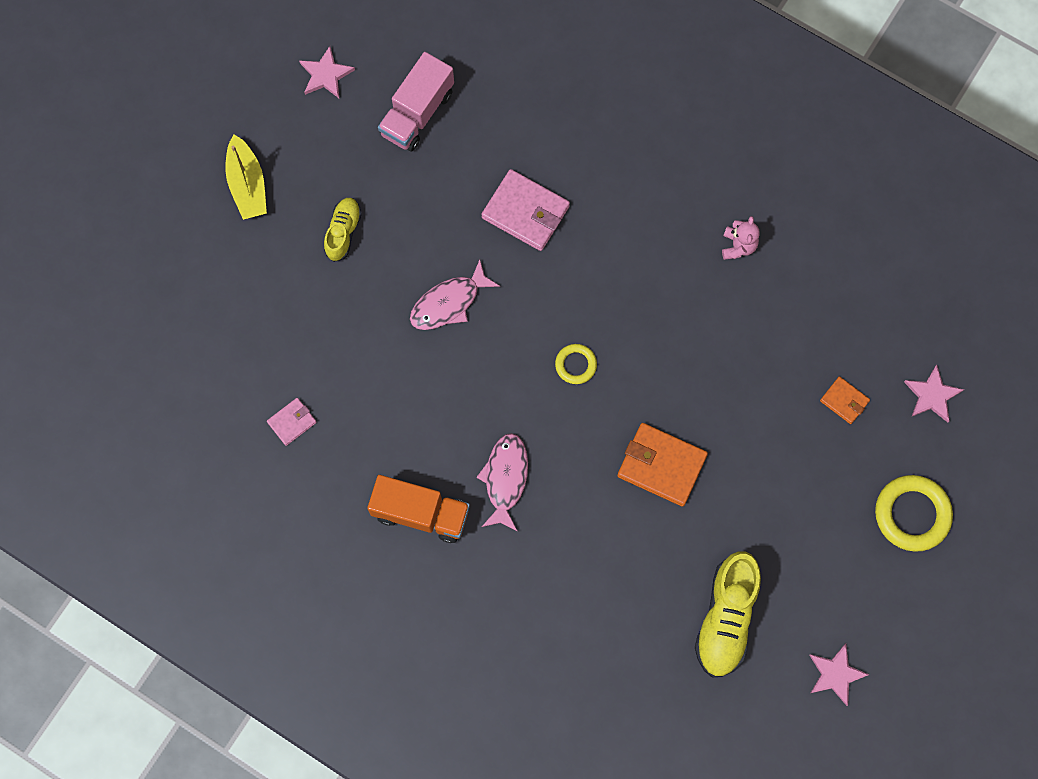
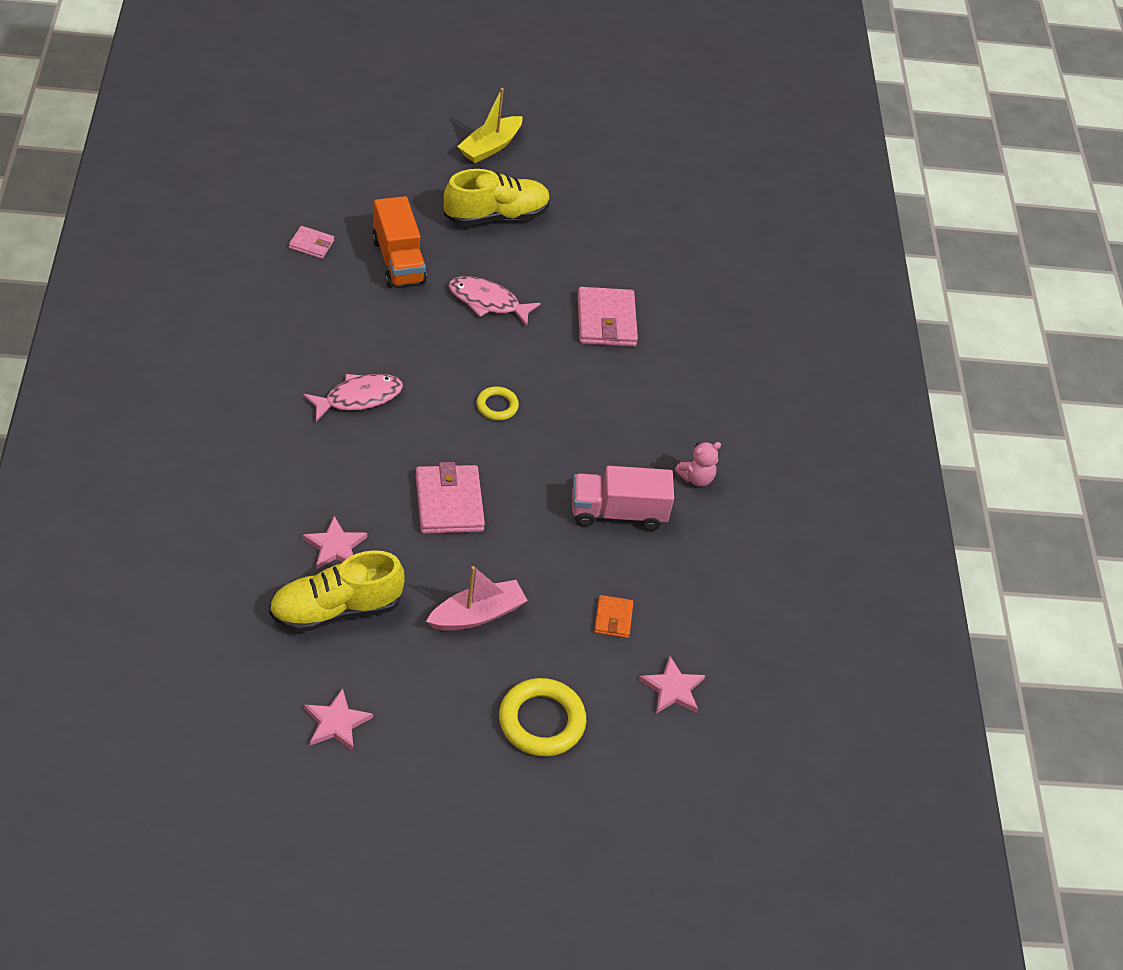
camera: 50 degrees right, 25 degrees down
pink star [299,46,355,98] -> pink star moved to [303,516,367,569]
yellow shoe [324,198,362,262] -> yellow shoe [444,169,551,226], size x1.71
orange truck [367,475,470,543] -> orange truck moved to [372,196,427,288]
pink truck [378,52,454,152] -> pink truck moved to [572,466,674,531]
orange wallet [617,423,708,507] -> pink wallet [416,462,485,534]
none -> pink boat [426,566,528,631]

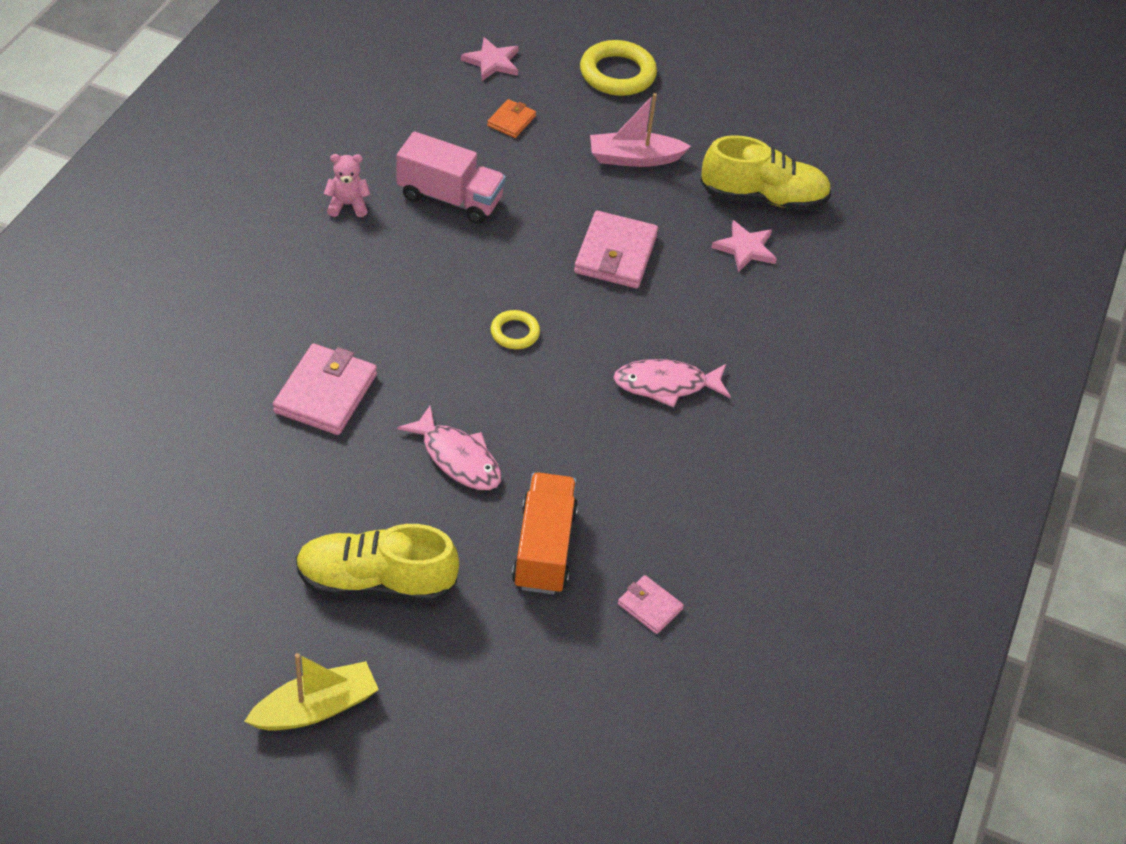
camera: 155 degrees left, 0 degrees up
pink star [304,688,373,751] -> none

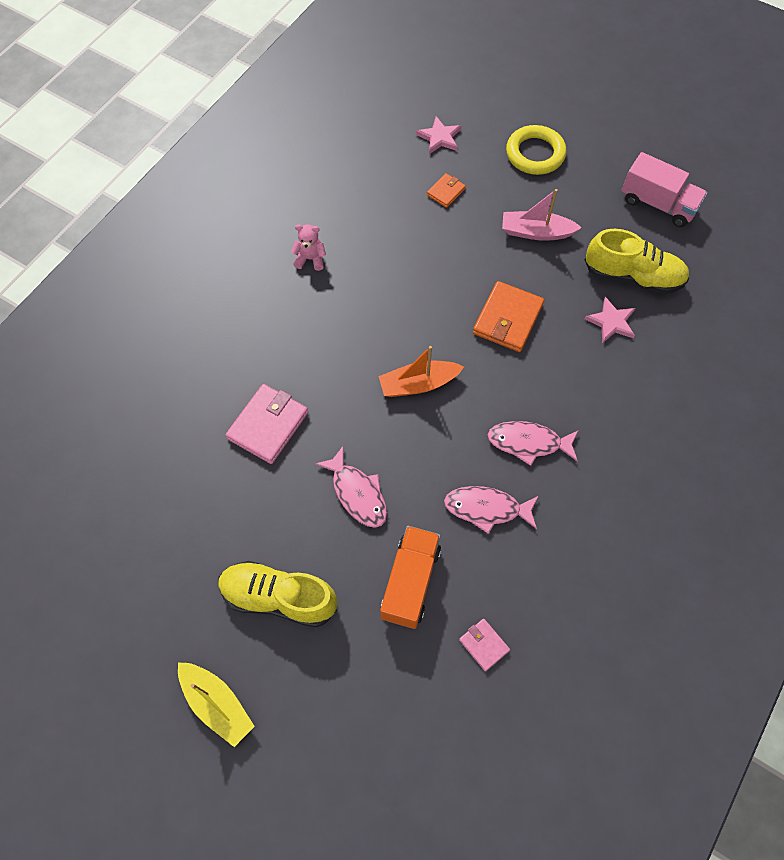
camera: 15 degrees right, 15 degrees up
yellow boat [244,653,379,731] -> yellow boat turned 60 degrees clockwise [178,662,255,747]
pink truck [397,131,506,224] -> pink truck moved to [622,152,707,227]
yellow ring [490,310,540,349] -> orange boat [378,346,464,397]
pink wallet [574,211,658,288] -> orange wallet [473,281,544,352]
none -> pink fish [444,486,538,534]

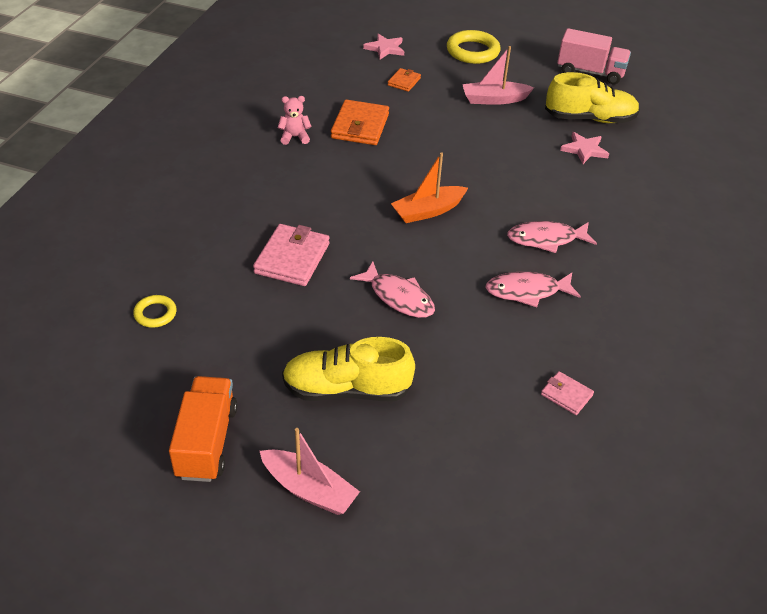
camera: 15 degrees left, 20 degrees down
yellow boat [178,662,255,747] -> pink boat [260,428,360,515]
orange truck [380,526,441,629] -> orange truck moved to [169,376,238,482]
orange wallet [473,281,544,352] -> orange wallet moved to [331,99,389,145]
none -> yellow ring [133,295,177,328]

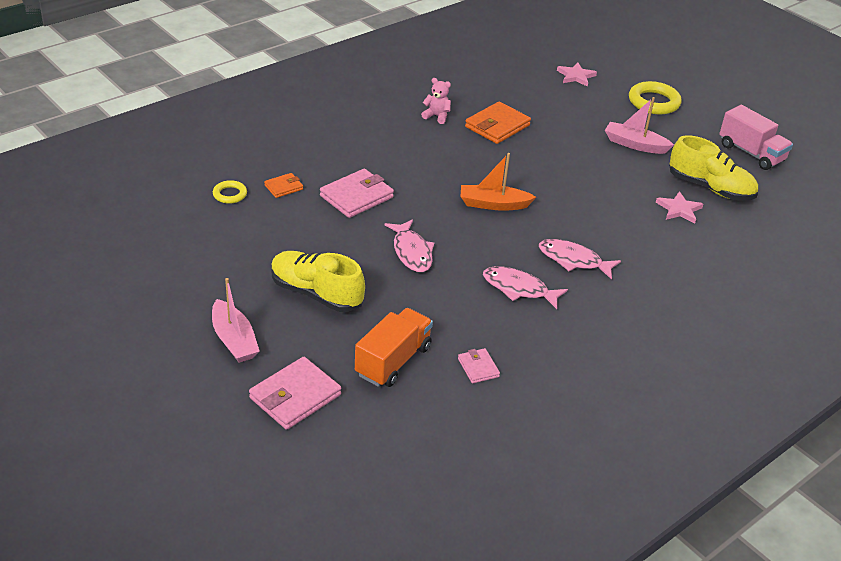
camera: 30 degrees right, 5 degrees down
orange truck [169,376,238,482] -> orange truck moved to [355,308,433,387]
orange wallet [388,68,421,92] -> orange wallet moved to [264,173,303,198]
none -> pink wallet [249,357,341,430]

